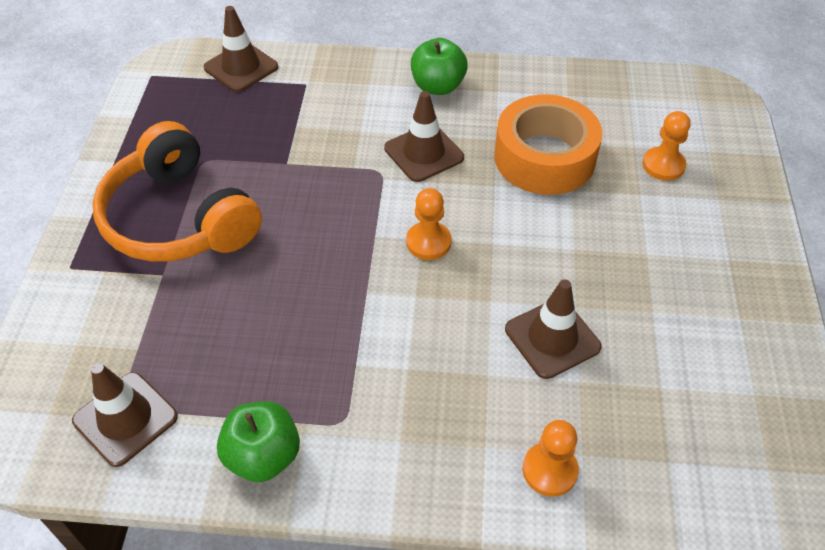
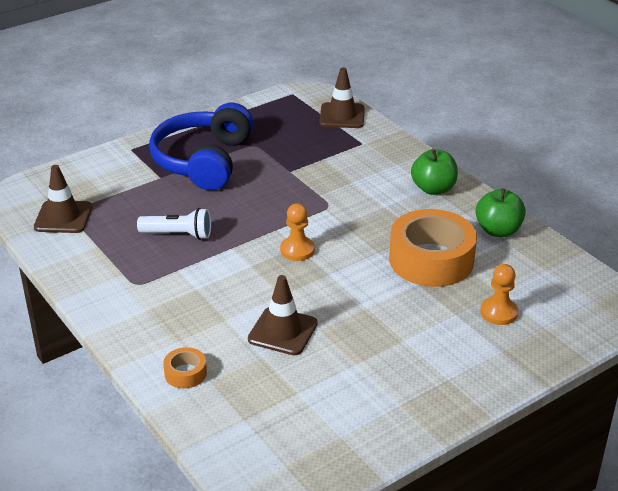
camera: 50 degrees right, 15 degrees down
orange headphones [92,121,262,262] -> blue headphones [149,103,254,190]
green apple [217,402,300,482] -> green apple moved to [476,189,526,237]
brown traffic cone [384,91,464,182] -> none
orange pawn [523,420,579,497] -> orange tape [163,347,207,389]
none -> white flashlight [137,208,211,240]

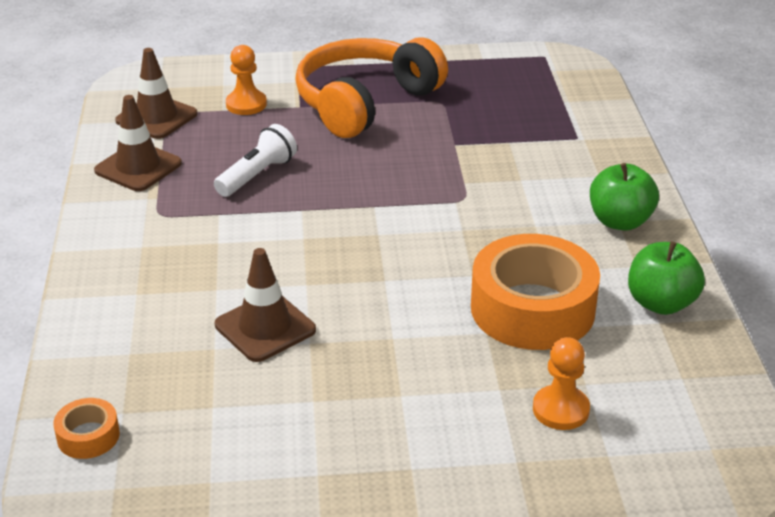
camera: 30 degrees right, 0 degrees up
white flashlight [137,208,211,240] -> white flashlight turned 90 degrees counterclockwise [214,124,297,197]
blue headphones [149,103,254,190] -> orange headphones [295,37,448,138]
orange tape [163,347,207,389] -> orange tape moved to [53,398,120,459]
orange pawn [280,203,315,261] -> orange pawn moved to [226,45,267,115]
brown traffic cone [319,67,365,128] -> brown traffic cone moved to [94,95,182,191]

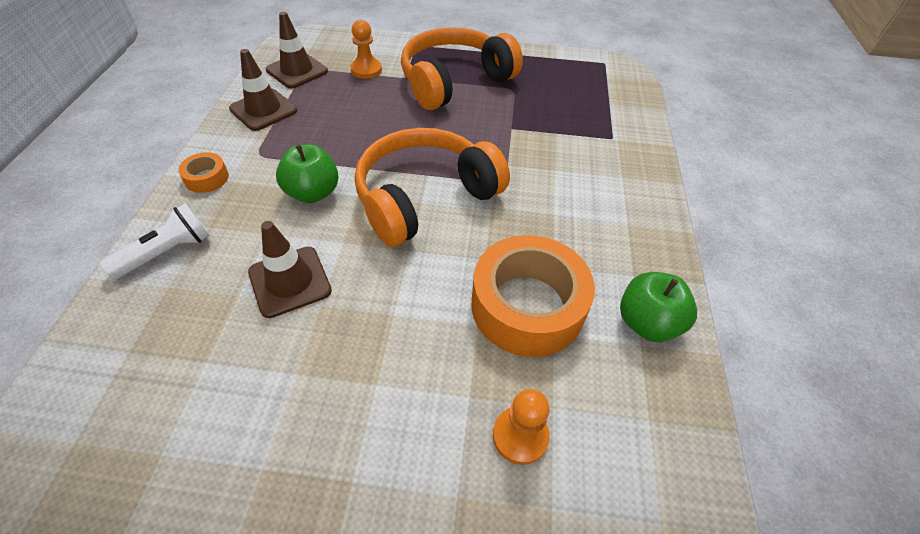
camera: 10 degrees right, 15 degrees up
orange tape [53,398,120,459] -> orange tape moved to [178,152,229,193]
white flashlight [214,124,297,197] -> white flashlight moved to [100,203,210,279]
green apple [590,163,659,231] -> green apple moved to [276,144,338,203]
none -> orange headphones [355,128,510,247]

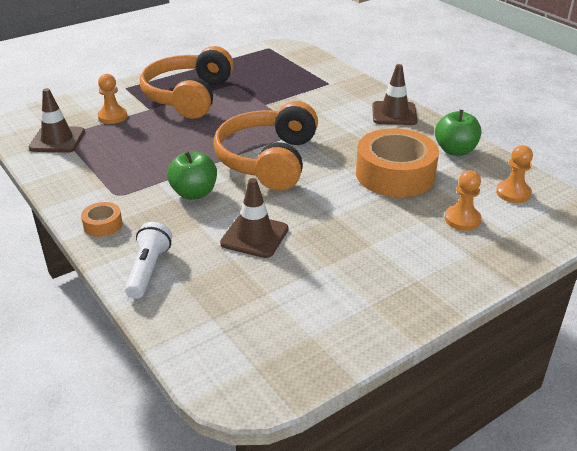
camera: 40 degrees left, 15 degrees down
brown traffic cone [229,49,297,131] -> brown traffic cone moved to [372,64,417,125]
none -> orange pawn [496,145,533,203]

